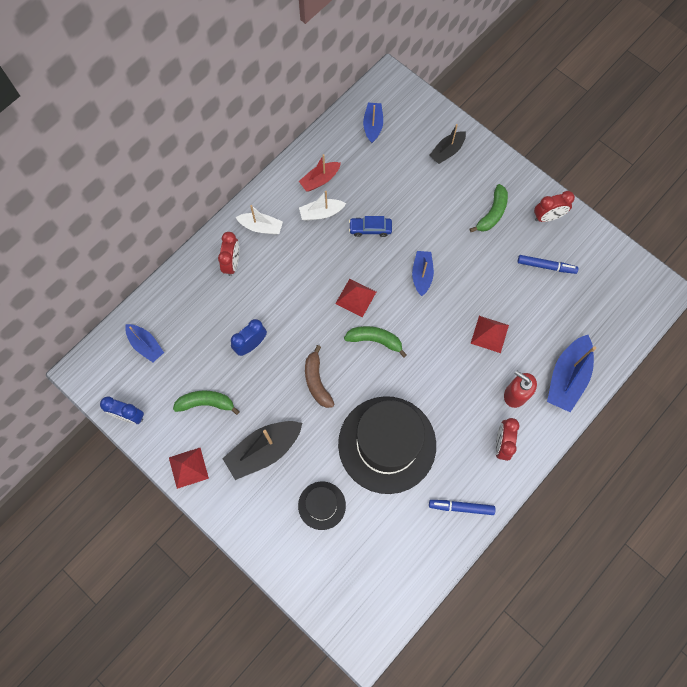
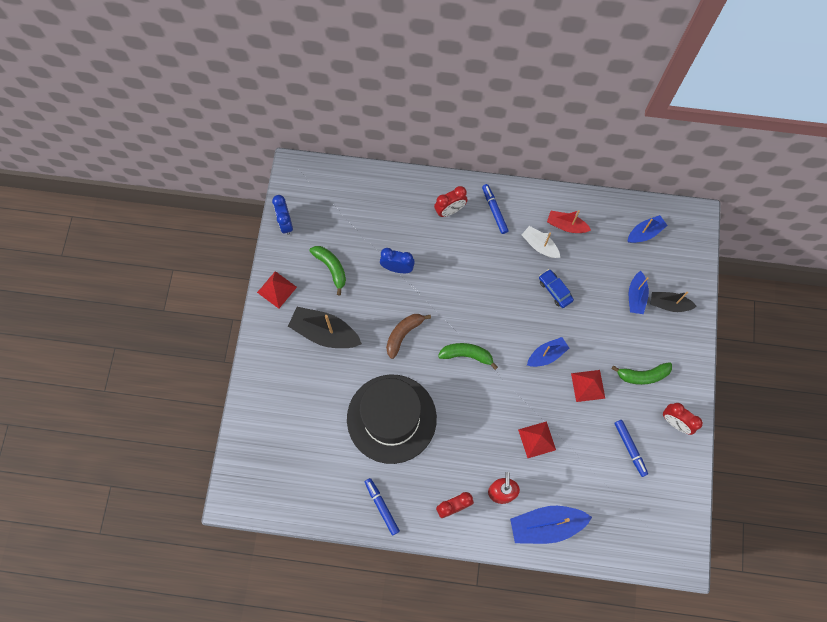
camera: 55 degrees right, 0 degrees up
blue boat [125,324,164,362] -> blue boat moved to [629,271,649,314]
white boat [236,205,283,235] -> blue marker [482,184,509,234]
black hat [298,482,346,530] -> none
red pyramid [335,279,376,317] -> red pyramid moved to [571,370,605,402]
green banana [344,326,407,358] -> green banana turned 60 degrees counterclockwise [438,343,498,370]

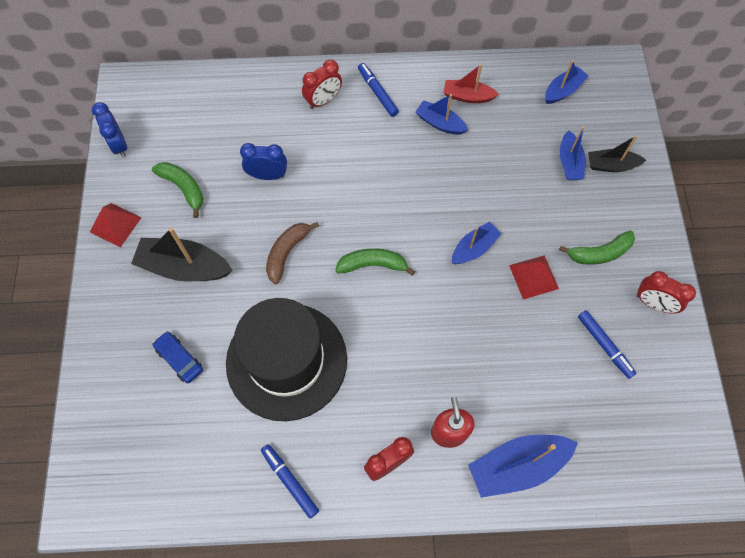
camera: 10 degrees left, 5 degrees down
red pyramid [518,421,556,458] -> none
white boat [521,226,560,258] -> blue boat [415,94,468,135]
blue car [539,269,574,308] -> blue car moved to [152,331,203,383]

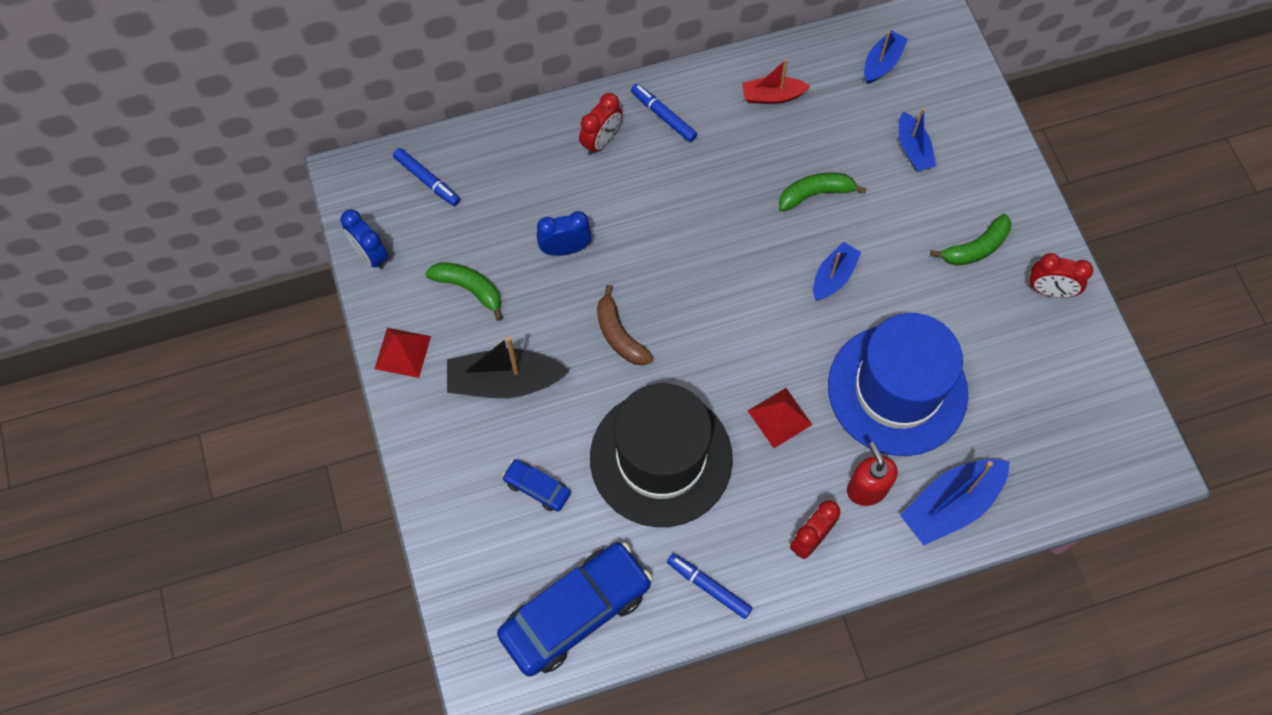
camera: 15 degrees left, 0 degrees up
brown banana [266,222,319,284] -> brown banana turned 45 degrees counterclockwise [597,285,654,365]
green banana [335,248,415,276] -> green banana moved to [779,172,867,211]
blue boat [415,94,468,135] -> none
red pyramid [509,255,559,299] -> red pyramid moved to [748,388,812,448]
blue marker [578,310,636,379] -> blue marker moved to [393,148,460,206]
black boat [588,135,646,172] -> none
none -> blue car [497,542,652,677]
none -> blue hat [828,313,968,456]

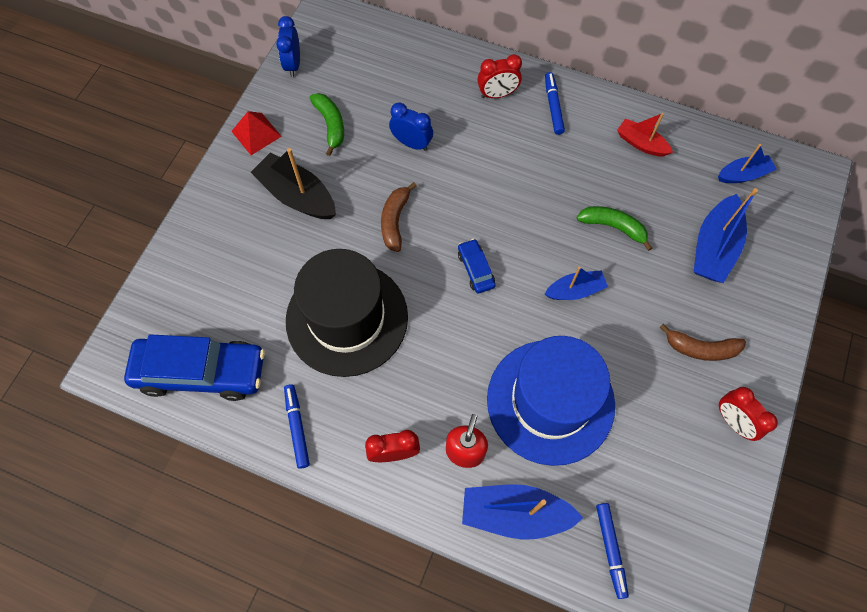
camera: 40 degrees right, 0 degrees up
blue marker [393,148,460,206] -> blue marker moved to [596,503,629,599]
blue car [502,459,571,511] -> blue car moved to [458,239,496,293]
red pyramid [748,388,812,448] -> none
blue boat [898,108,936,171] -> blue boat [693,188,758,283], size x1.64
green banana [930,214,1011,266] -> brown banana [659,324,746,361]

